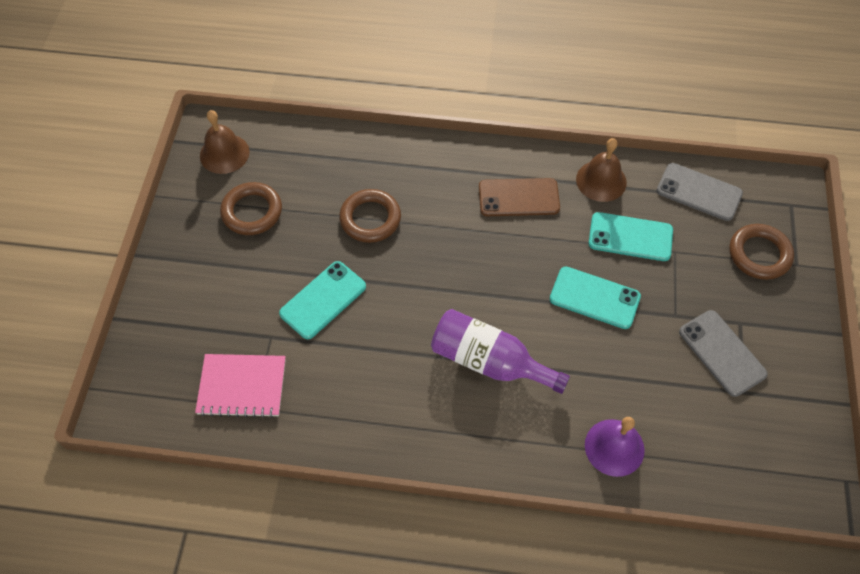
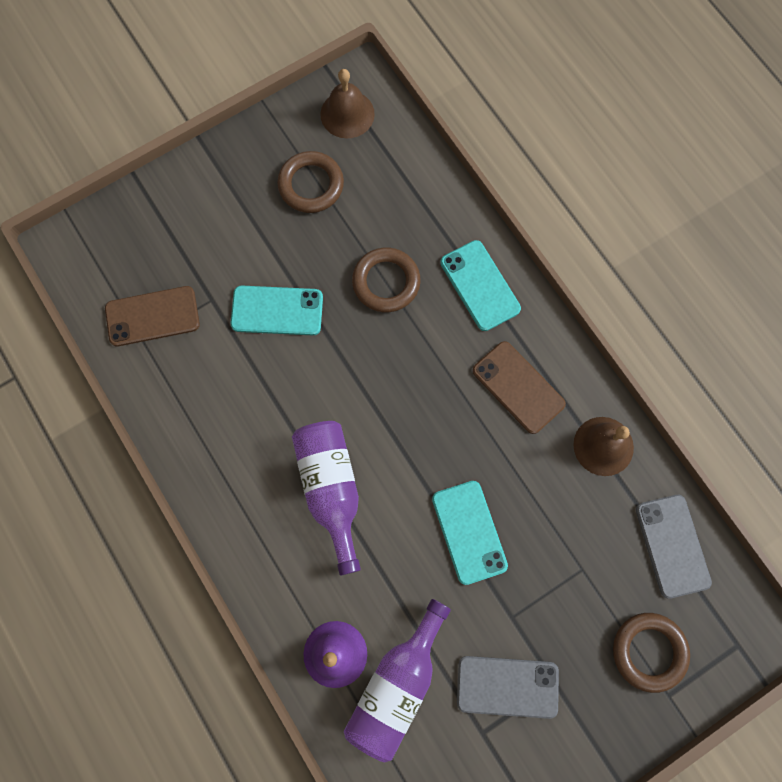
camera: 50 degrees right, 15 degrees up
pink notebook [195,354,286,418] -> brown phone [105,286,200,346]
turquoise phone [589,212,673,261] -> turquoise phone moved to [440,240,521,331]
grey phone [679,310,768,397] -> grey phone turned 75 degrees clockwise [457,656,559,719]
none -> purple bottle [344,599,451,762]

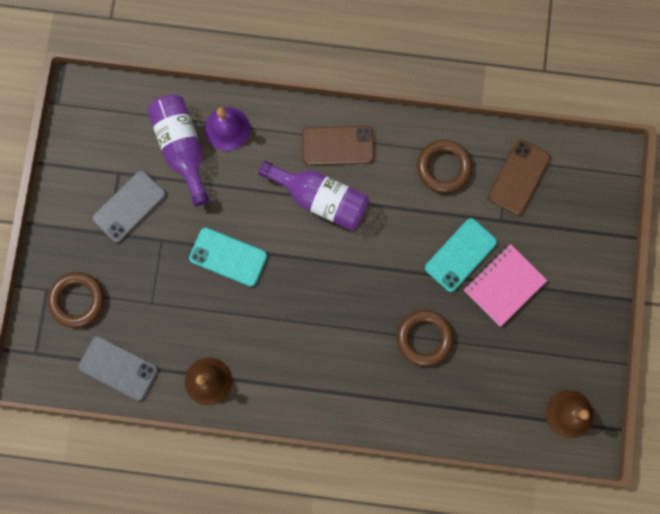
camera: 130 degrees right, 5 degrees up
brown ring [277,151,344,213] -> brown ring moved to [417,140,472,193]
turquoise phone [440,240,521,331] -> none
brown phone [472,341,566,434] -> brown phone moved to [302,126,374,165]
none -> pink notebook [464,244,547,327]

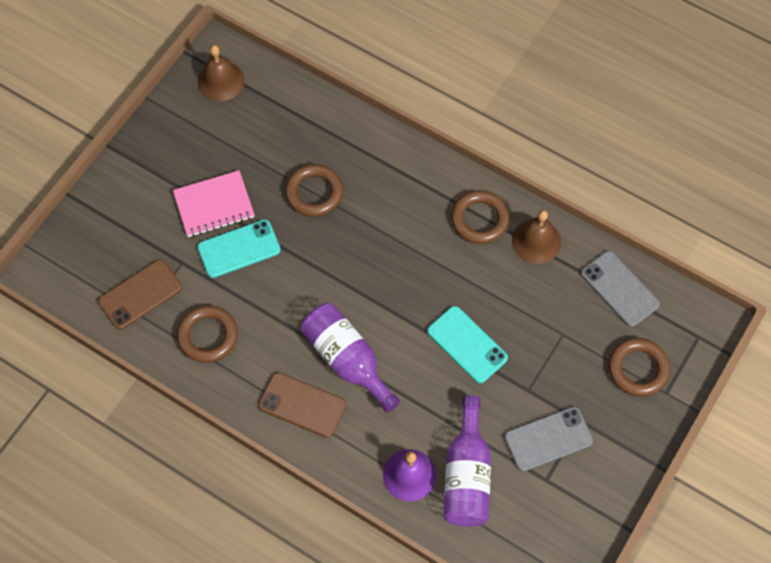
camera: 155 degrees left, 15 degrees down
none -> brown ring [451,190,510,244]

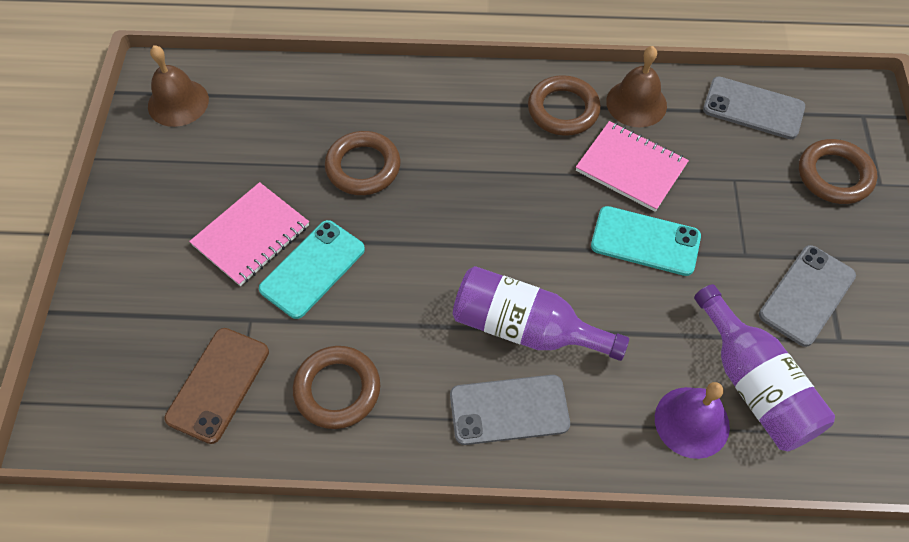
camera: 30 degrees left, 5 degrees down
brown phone [259,372,346,438] -> grey phone [450,375,570,445]
none -> pink notebook [576,121,689,212]

